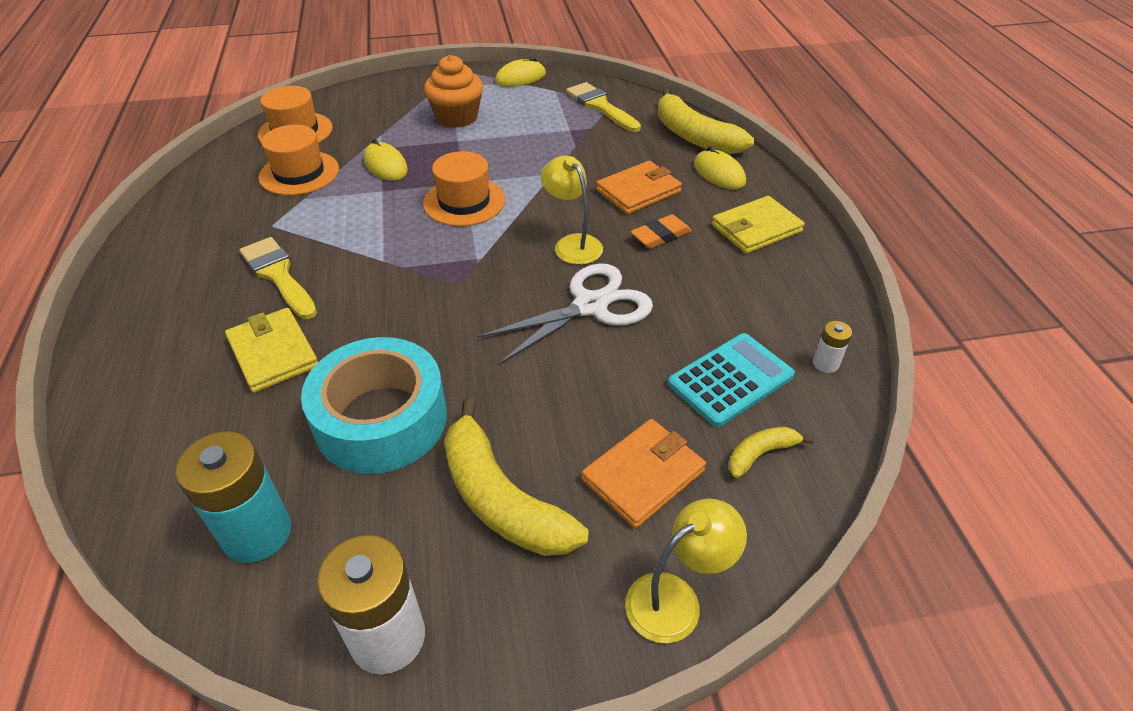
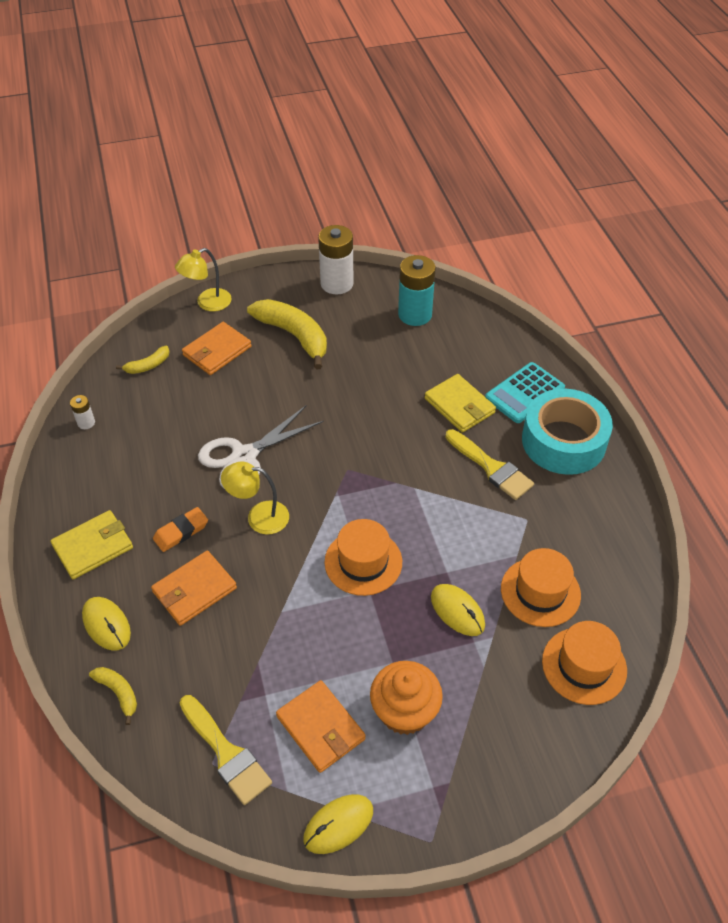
camera: 175 degrees right, 5 degrees up
turquoise tape [301,337,447,474] -> turquoise tape moved to [522,389,613,475]
yellow lamp [541,156,603,265] -> yellow lamp turned 135 degrees clockwise [221,461,289,534]
yellow banana [658,89,754,155] -> yellow banana [89,667,137,725], size x0.49
turquoise calculator [668,333,795,427] -> turquoise calculator moved to [485,362,565,423]
none -> orange wallet [276,680,366,773]

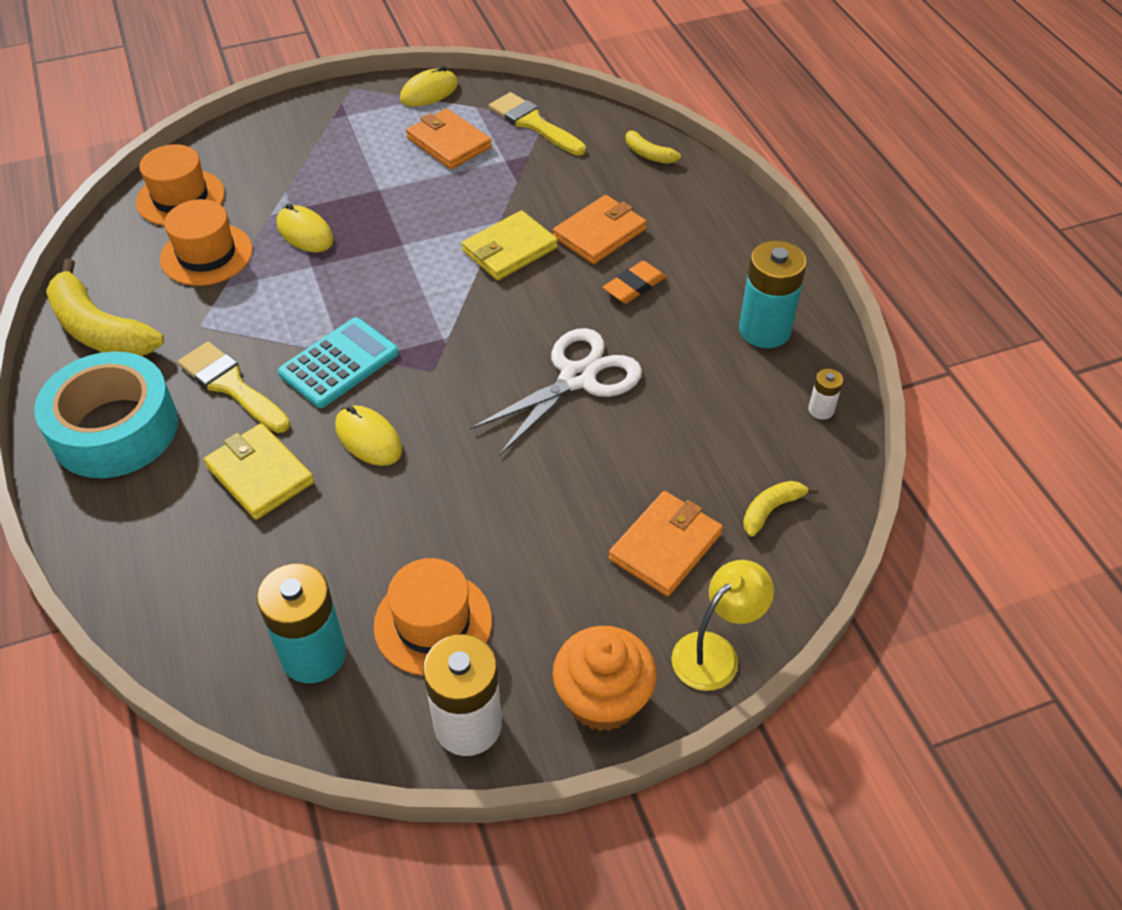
camera: 175 degrees right, 0 degrees up
yellow wallet [50,510,133,579] -> yellow wallet moved to [462,210,558,280]
yellow mouse [82,597,131,651] -> yellow mouse moved to [336,405,402,466]
yellow lamp [221,461,289,534] -> none
yellow banana [247,299,327,369] -> yellow banana moved to [46,259,164,356]
orange hat [324,519,402,596] -> orange hat moved to [374,558,492,675]
orange cupcake [370,661,443,735] -> orange cupcake moved to [553,626,657,731]
turquoise calculator [485,362,565,423] -> turquoise calculator moved to [278,317,399,408]
none -> turquoise battery [739,241,807,348]

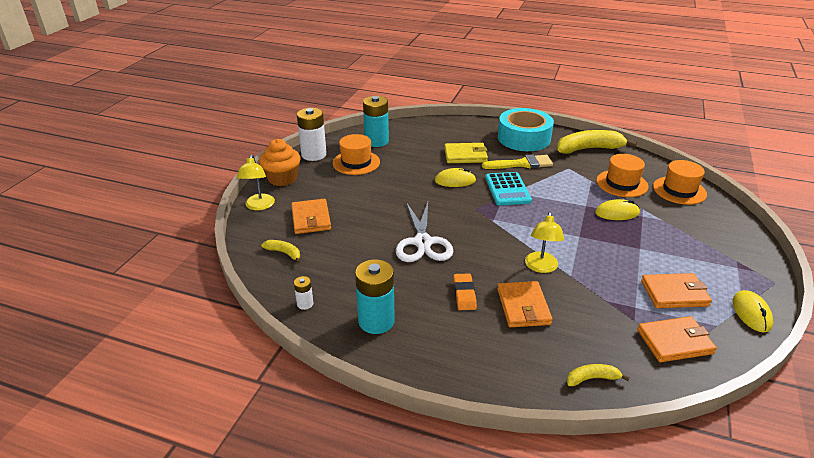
camera: 130 degrees right, 15 degrees down
yellow wallet [462,210,558,280] -> yellow lamp [525,212,564,273]
yellow brush [489,92,586,155] -> orange wallet [637,316,717,362]
yellow banana [743,481,819,537] -> yellow banana turned 60 degrees counterclockwise [261,240,300,264]

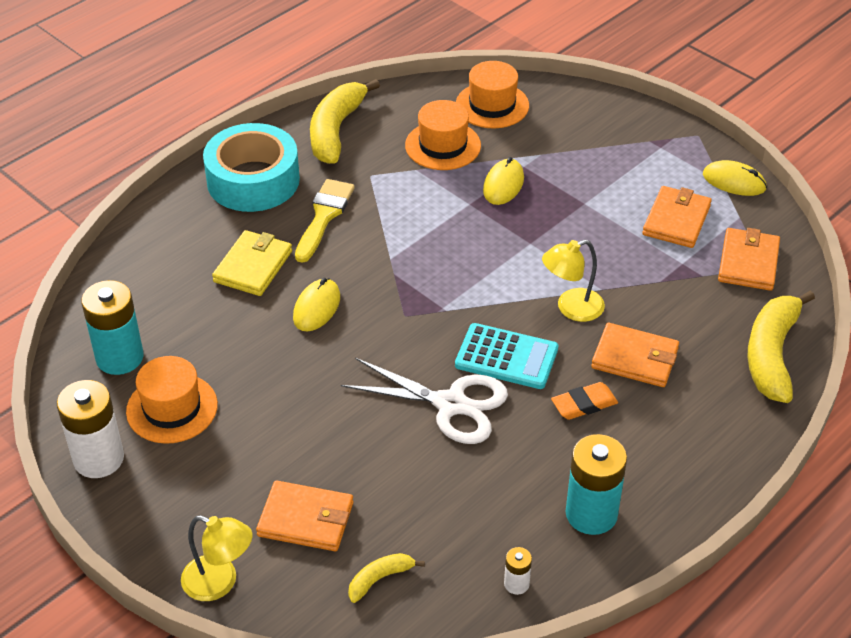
camera: 65 degrees left, 10 degrees up
orange cupcake [259,139,300,186] -> none
orange eraser [453,273,477,310] -> orange eraser turned 45 degrees counterclockwise [551,382,618,420]
turquoise calculator [485,172,532,206] -> turquoise calculator moved to [455,323,559,389]
yellow lamp [525,212,564,273] -> yellow lamp turned 120 degrees clockwise [542,240,605,322]
yellow banana [567,364,630,386] -> yellow banana [747,291,815,403], size x2.06

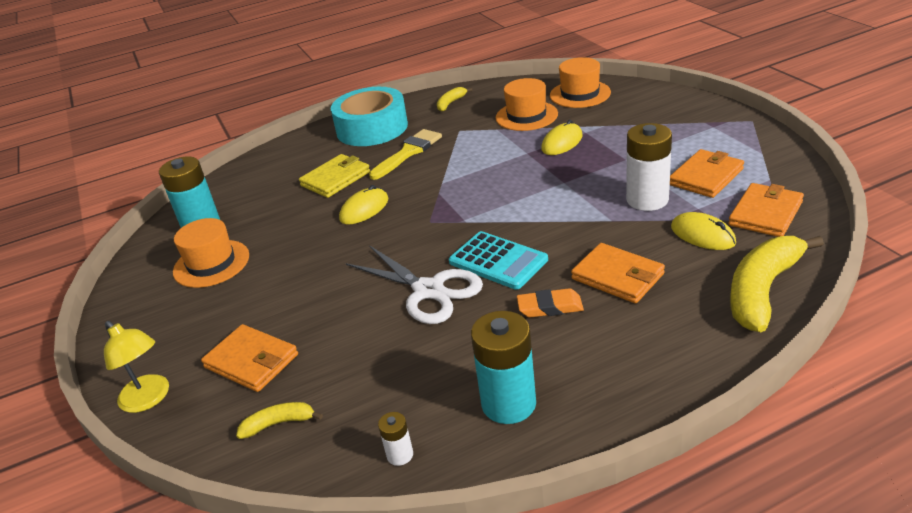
camera: 25 degrees right, 10 degrees down
white battery [57,380,124,478] -> white battery moved to [626,123,672,211]
yellow banana [310,79,380,164] -> yellow banana [437,87,472,112], size x0.49
yellow lamp [542,240,605,322] -> none
yellow mouse [703,160,767,196] -> yellow mouse moved to [671,212,736,250]

